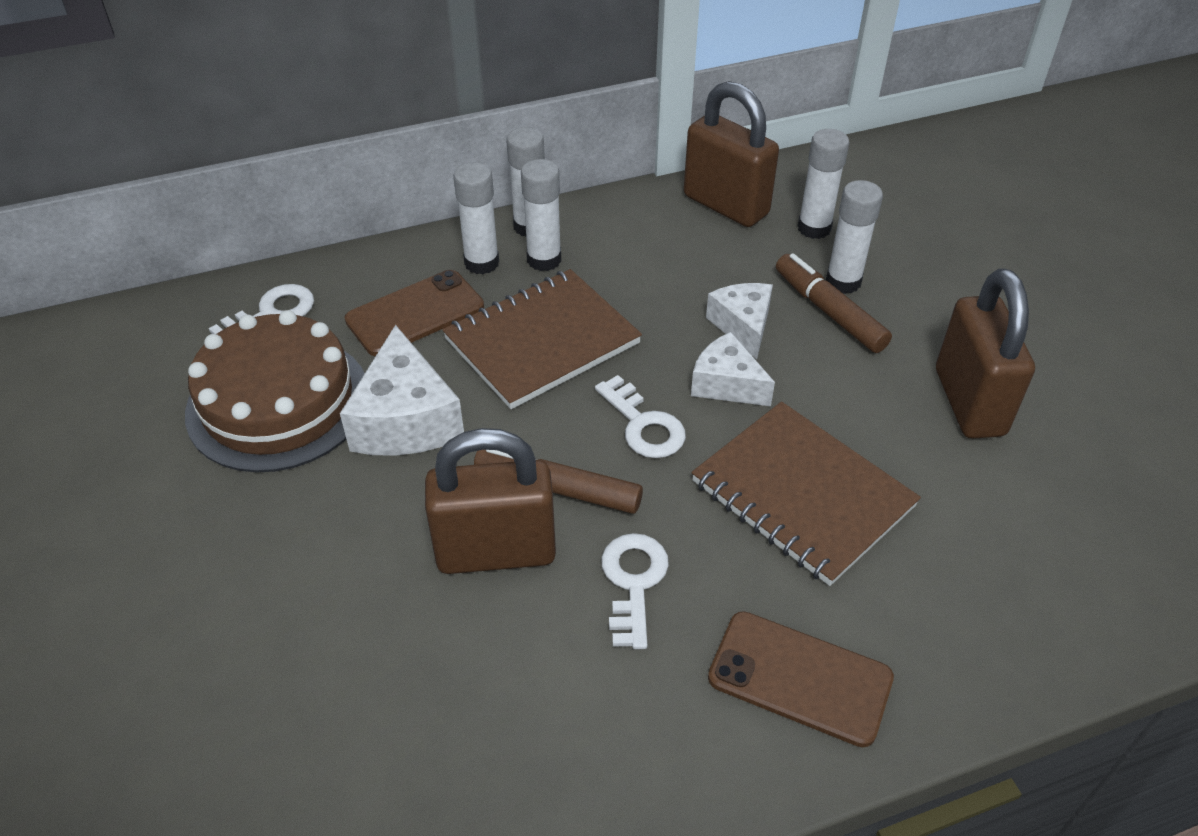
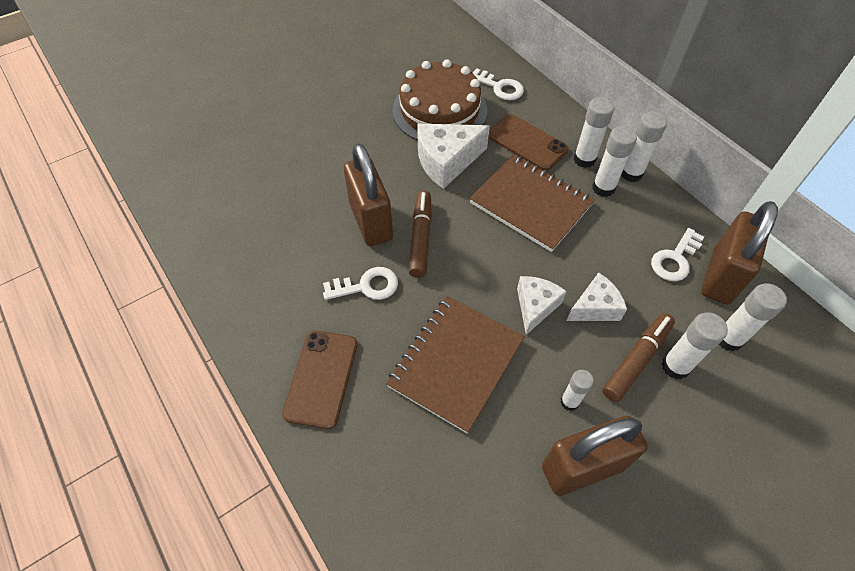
camera: 75 degrees right, 10 degrees up
white key [595,375,686,458] -> white key moved to [651,228,704,281]
none -> white glue stick [561,370,594,411]

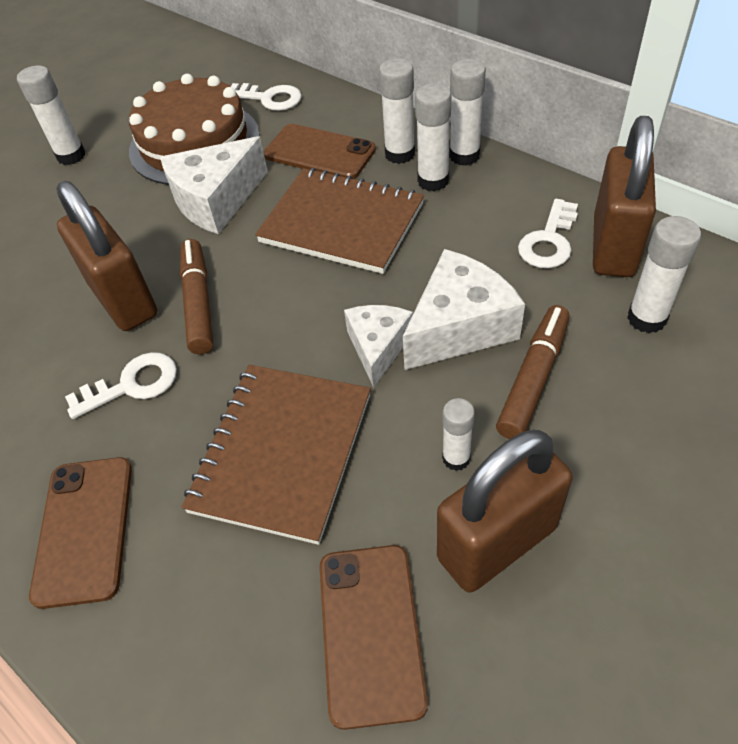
camera: 10 degrees left, 5 degrees down
white cheese [566,273,627,321] -> white cheese [403,249,525,370], size x1.56
white glue stick [662,312,728,379] -> white glue stick moved to [17,65,86,165]
none -> brown phone [320,545,428,730]

